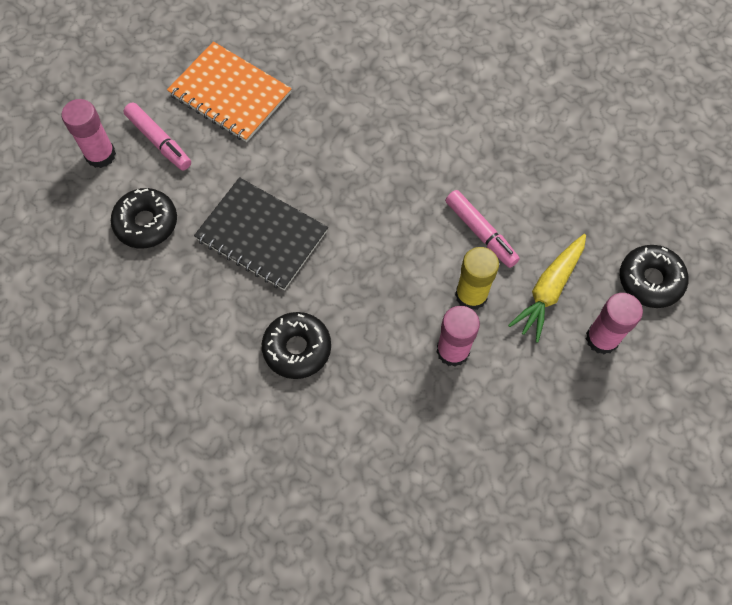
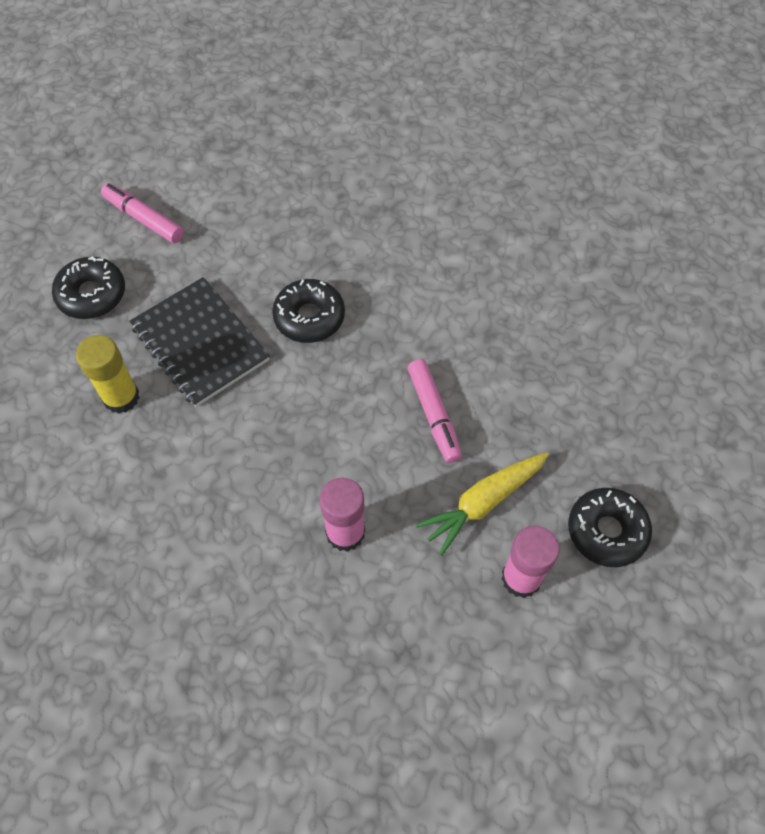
camera: 20 degrees right, 5 degrees down
pink glue stick [62,99,116,168] -> none
pink marker [123,103,191,171] -> pink marker turned 150 degrees clockwise [101,183,184,243]
orange notebook [167,41,292,142] -> none
black donut [262,312,331,379] -> black donut moved to [272,279,345,343]
yellow glue stick [455,247,499,310] -> yellow glue stick moved to [76,335,140,414]

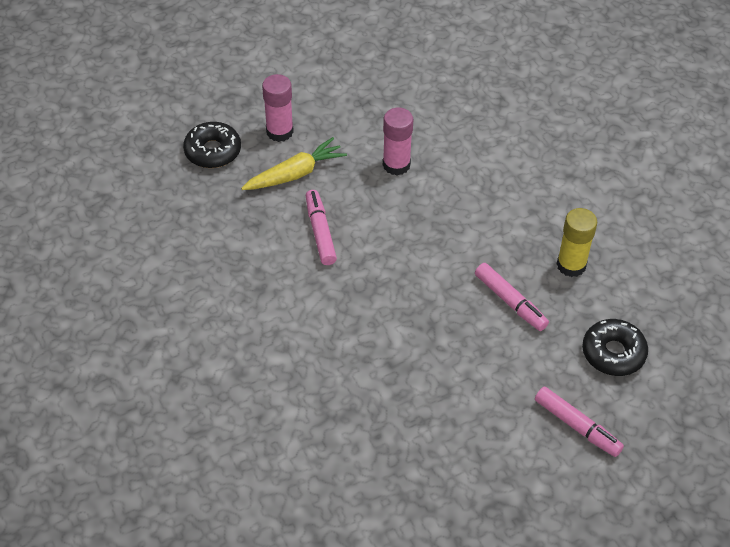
camera: 175 degrees left, 10 degrees down
black notebook [129,277,270,407] -> pink marker [475,263,549,331]
black donut [272,279,345,343] -> none

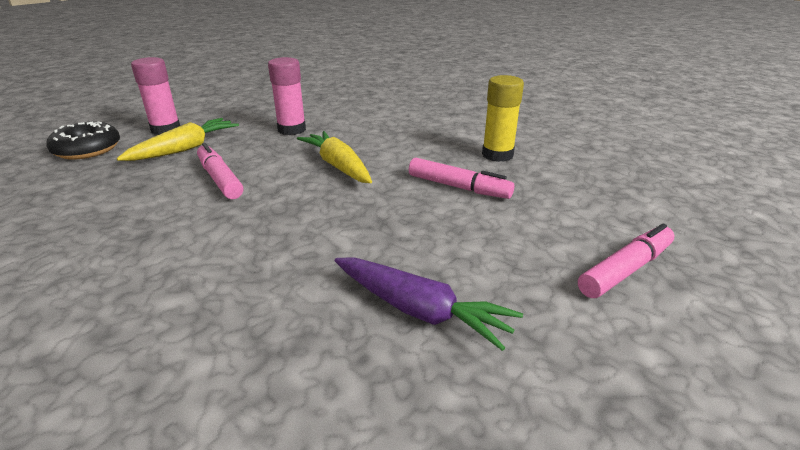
camera: 20 degrees left, 20 degrees down
pink marker [535,386,624,457] -> pink marker turned 60 degrees counterclockwise [578,224,675,298]
black donut [582,319,648,376] -> none
none -> yellow carrot [297,131,372,183]
none -> purple carrot [335,257,523,351]

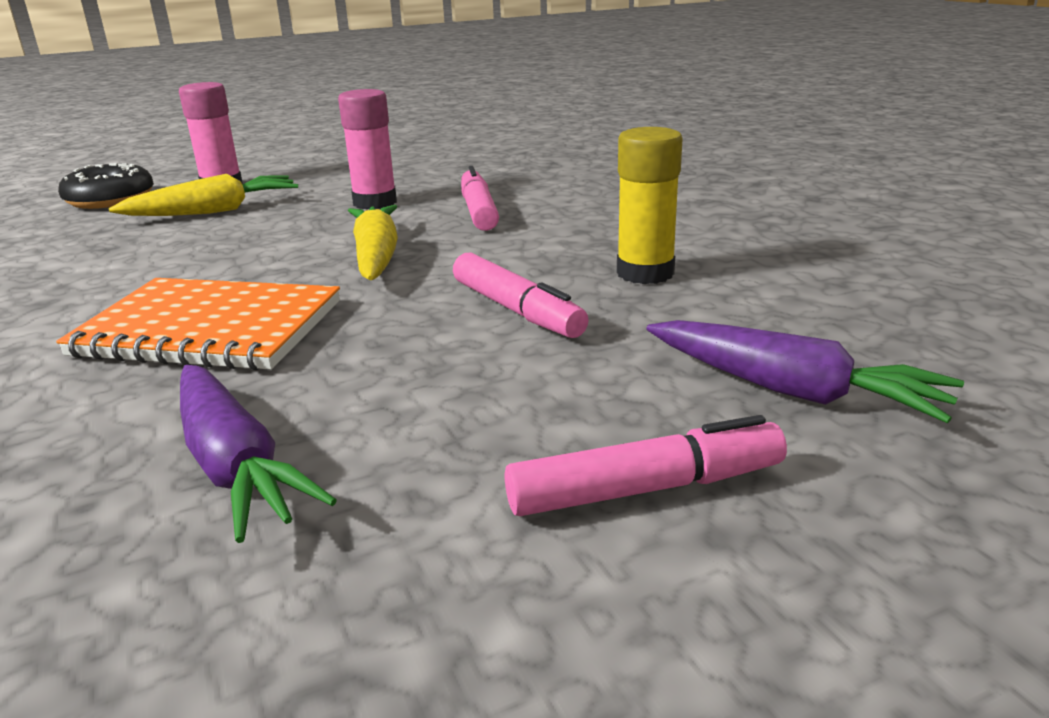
camera: 25 degrees right, 5 degrees down
pink marker [197,143,243,199] -> pink marker moved to [461,166,499,231]
none -> orange notebook [56,278,340,371]
none -> purple carrot [646,320,964,423]

